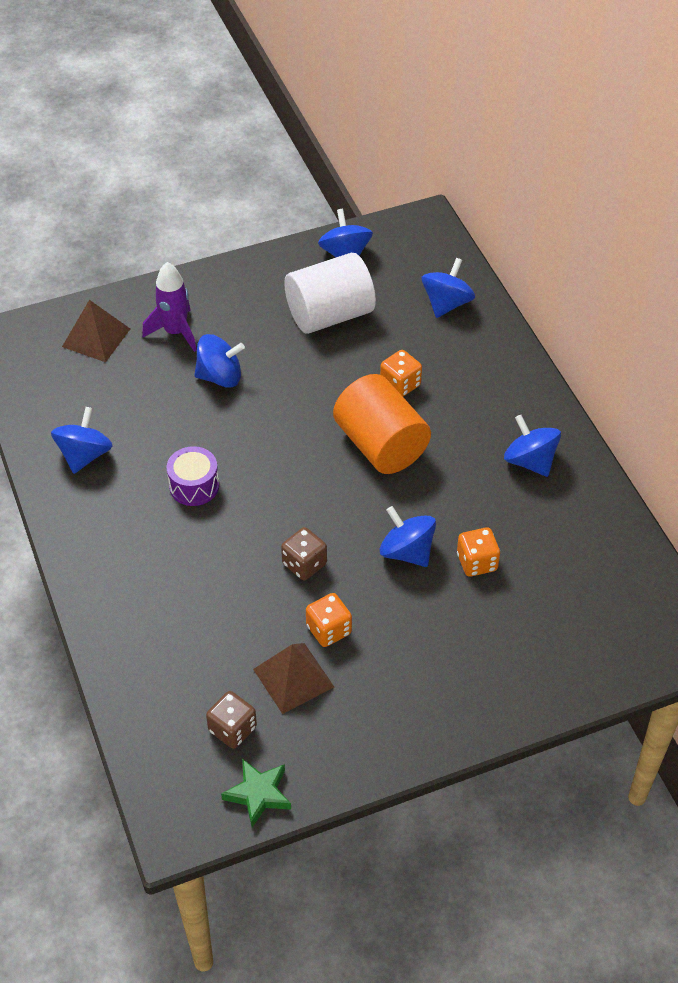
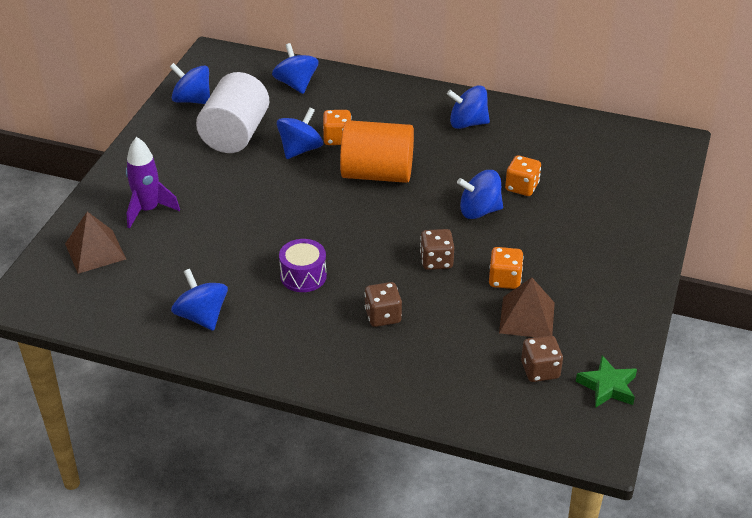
camera: 50 degrees left, 10 degrees down
blue spinning top [194,334,245,388] -> blue spinning top moved to [277,108,323,159]
none -> brown dice [364,282,402,327]

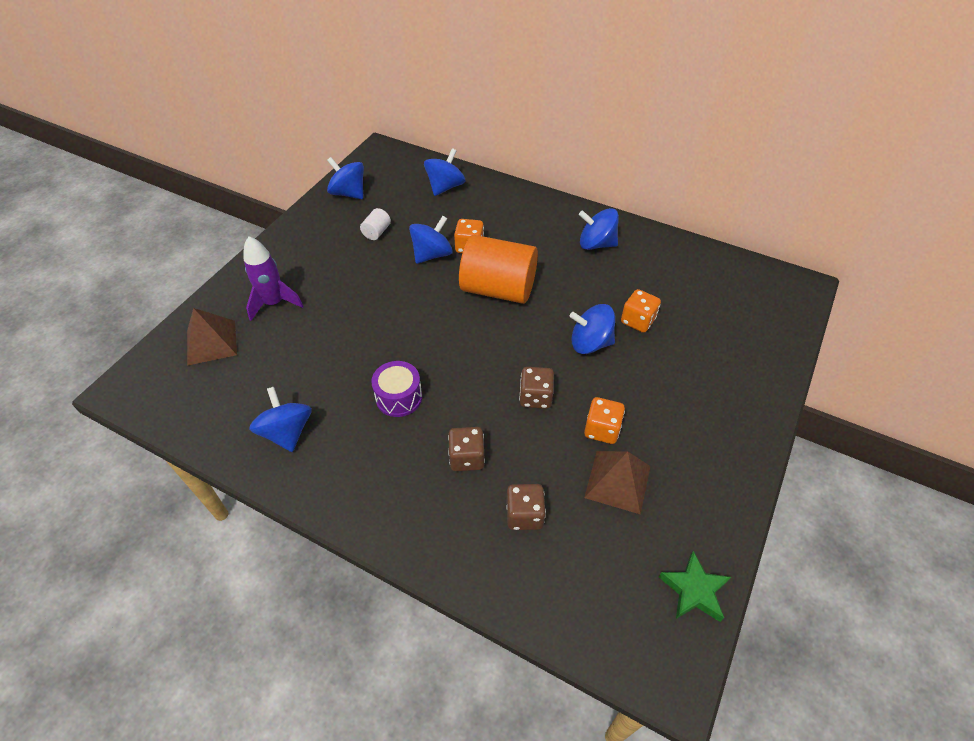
camera: 10 degrees right, 10 degrees up
white cylinder [196,72,269,153] -> white cylinder [360,208,391,240], size x0.41
blue spinning top [272,43,319,94] -> blue spinning top turned 45 degrees clockwise [424,148,465,196]
brown dice [521,335,563,382] -> brown dice moved to [506,484,546,530]

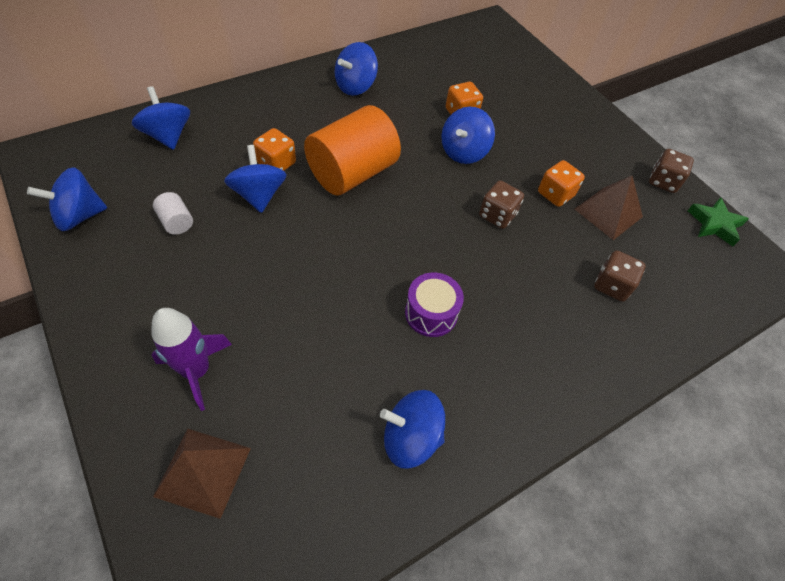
camera: 65 degrees left, 5 degrees up
brown dice [448,427,485,471] -> brown dice moved to [649,149,694,193]

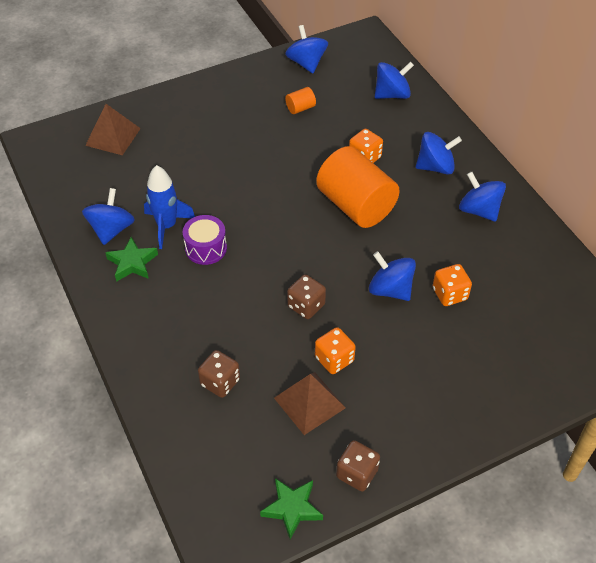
camera: 100 degrees right, 5 degrees down
purple rocket [151,308,232,411] -> none
white cylinder [153,192,193,235] -> orange cylinder [285,87,316,114]
blue spinning top [224,145,287,213] -> blue spinning top moved to [416,132,462,175]
none -> green star [105,237,158,282]
none -> blue rocket [144,165,195,249]

